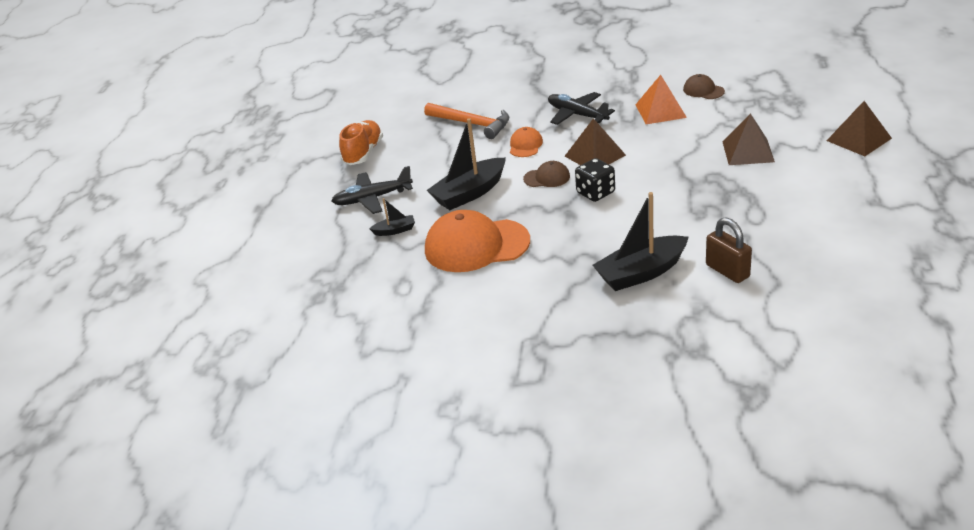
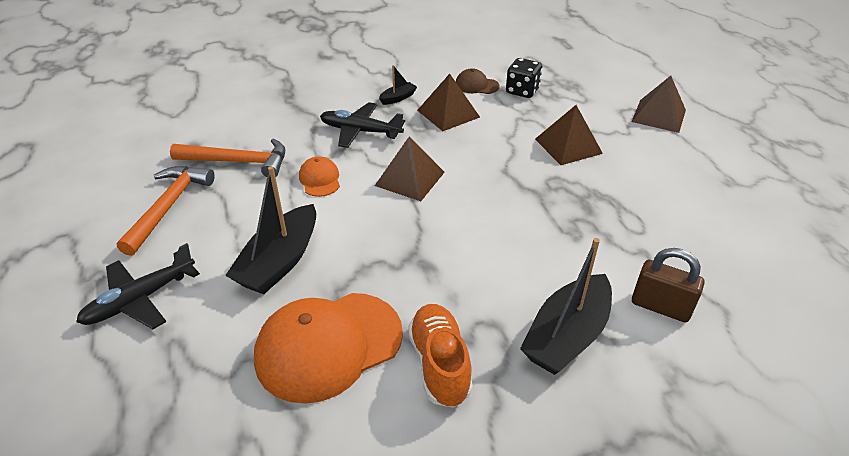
camera: 30 degrees left, 5 degrees up
orange shoe [339,120,383,165] -> orange shoe moved to [408,304,473,408]
black boat [369,198,415,236] -> black boat moved to [379,65,417,105]
brown cap [523,161,570,187] -> none
black dice [575,158,615,202] -> black dice moved to [506,58,542,98]
orange pyramid [635,75,687,124] -> brown pyramid [417,74,480,131]
none -> orange hammer [117,166,215,256]

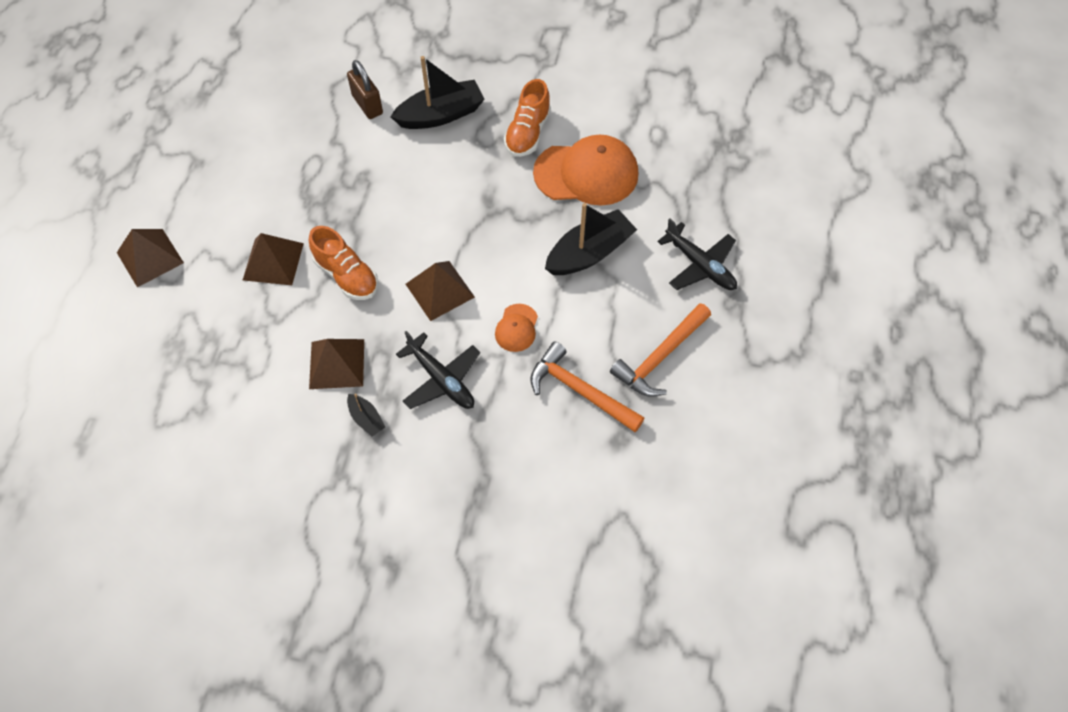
camera: 150 degrees left, 20 degrees up
black plane [76,243,200,329] -> black plane turned 60 degrees clockwise [657,219,737,290]
black boat [379,65,417,105] -> black boat turned 120 degrees counterclockwise [347,394,385,437]
brown cap [456,68,500,94] -> none
black dice [506,58,542,98] -> none
none -> orange shoe [309,226,378,300]

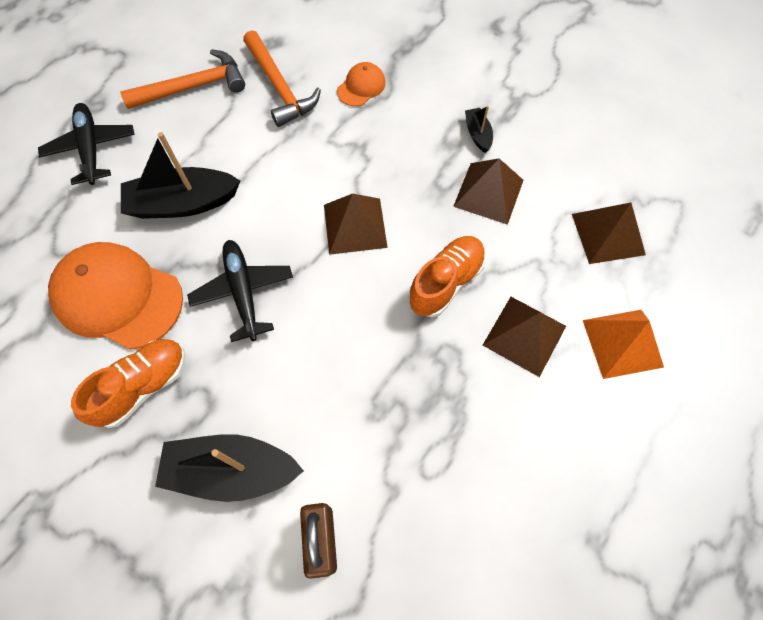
camera: 155 degrees left, 5 degrees up
brown pyramid [117,229,184,287] -> brown pyramid moved to [572,203,646,264]
orange shoe [309,226,378,300] -> orange shoe turned 60 degrees clockwise [409,236,486,317]
black plane [396,331,480,409] -> black plane moved to [187,240,293,342]
orange cap [495,304,538,352] -> orange cap moved to [337,62,385,106]
none -> orange pyramid [583,310,664,379]

